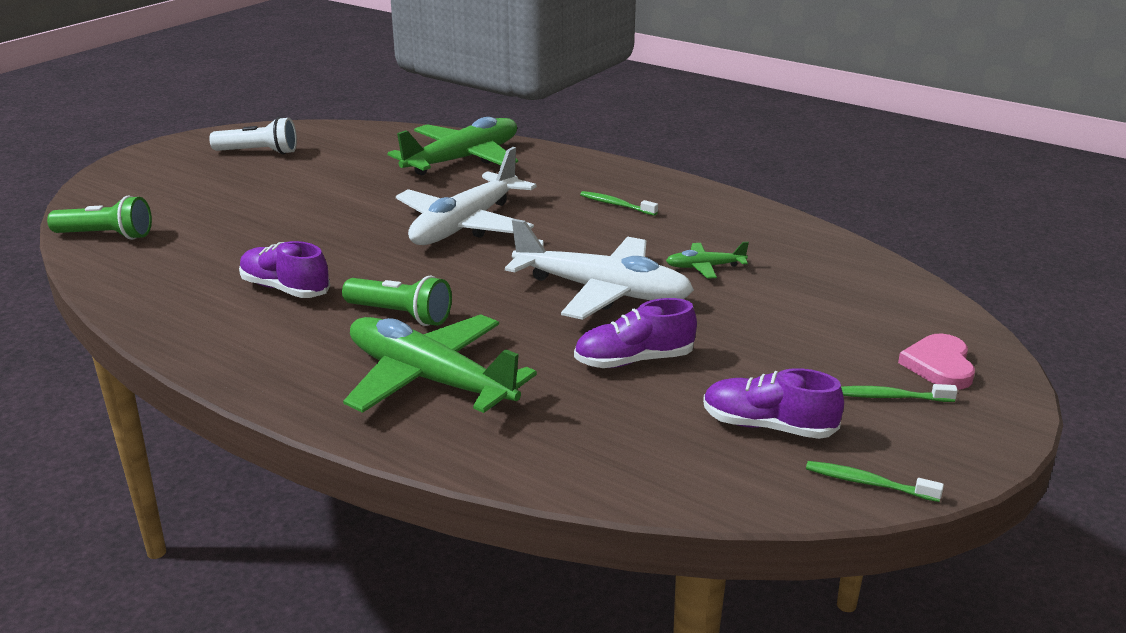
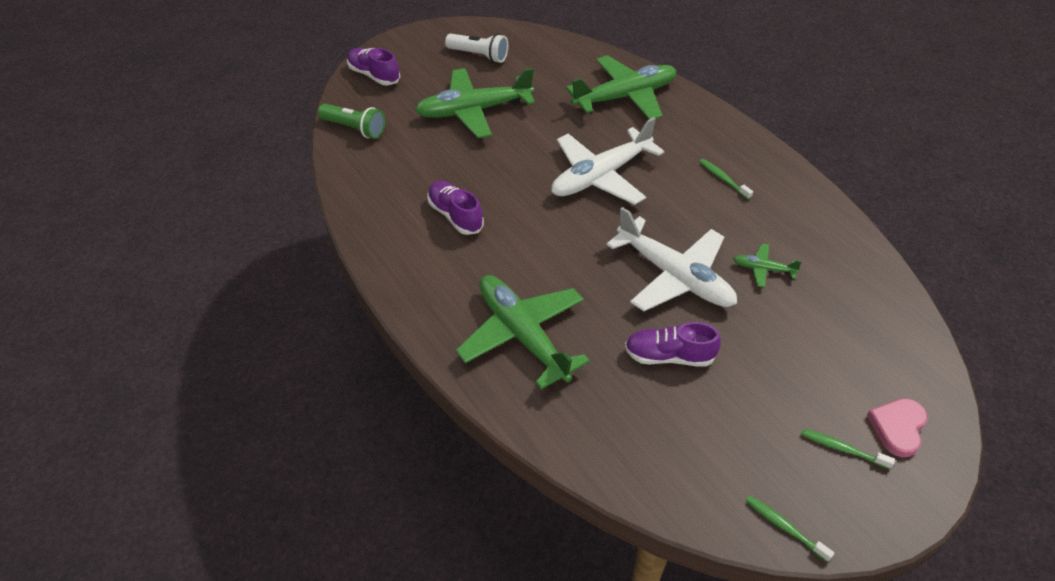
camera: 20 degrees right, 20 degrees up
green flashlight [342,275,452,326] -> none
purple shoe [703,368,844,439] -> purple shoe moved to [347,48,400,85]
none -> green plane [415,68,535,138]

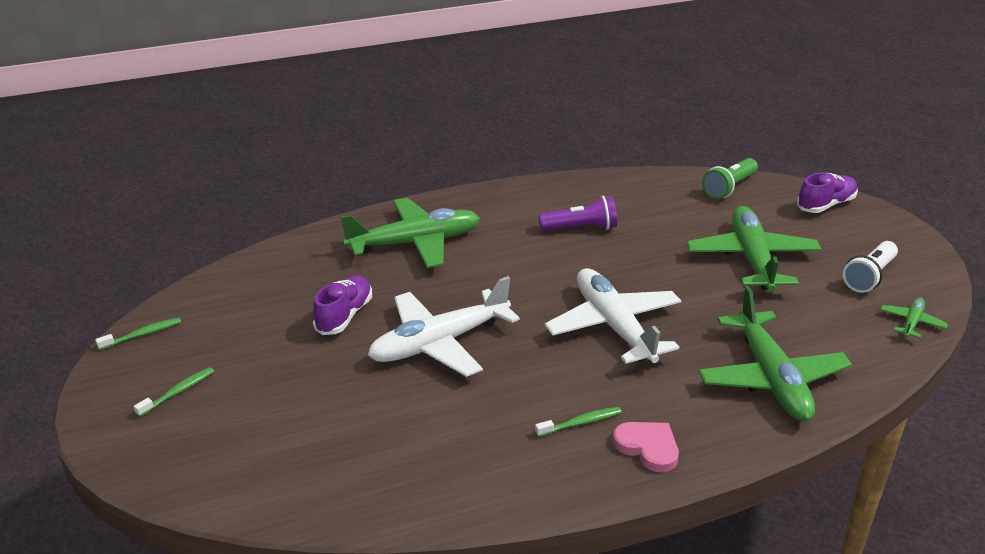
camera: 105 degrees right, 15 degrees down
purple shoe [427,181,484,235] -> purple flashlight [539,196,617,231]
green plane [733,243,802,288] -> green plane moved to [881,297,948,338]
pink heart [867,399,927,457] -> pink heart moved to [613,422,679,472]

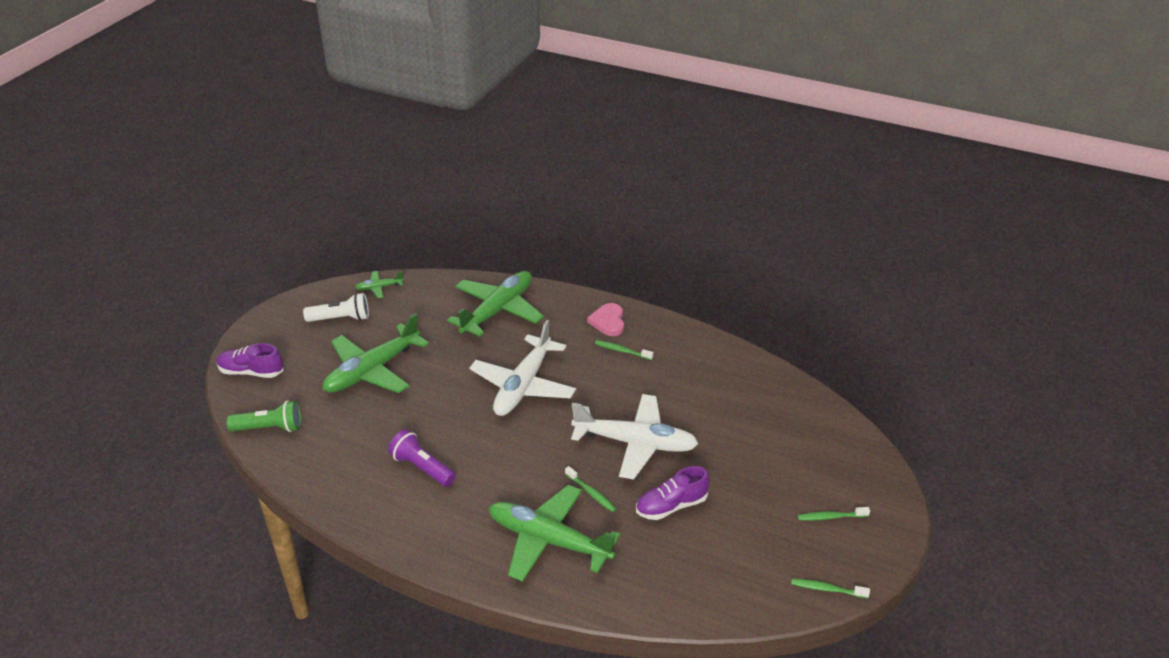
camera: 135 degrees left, 5 degrees up
none -> green toothbrush [565,466,617,512]

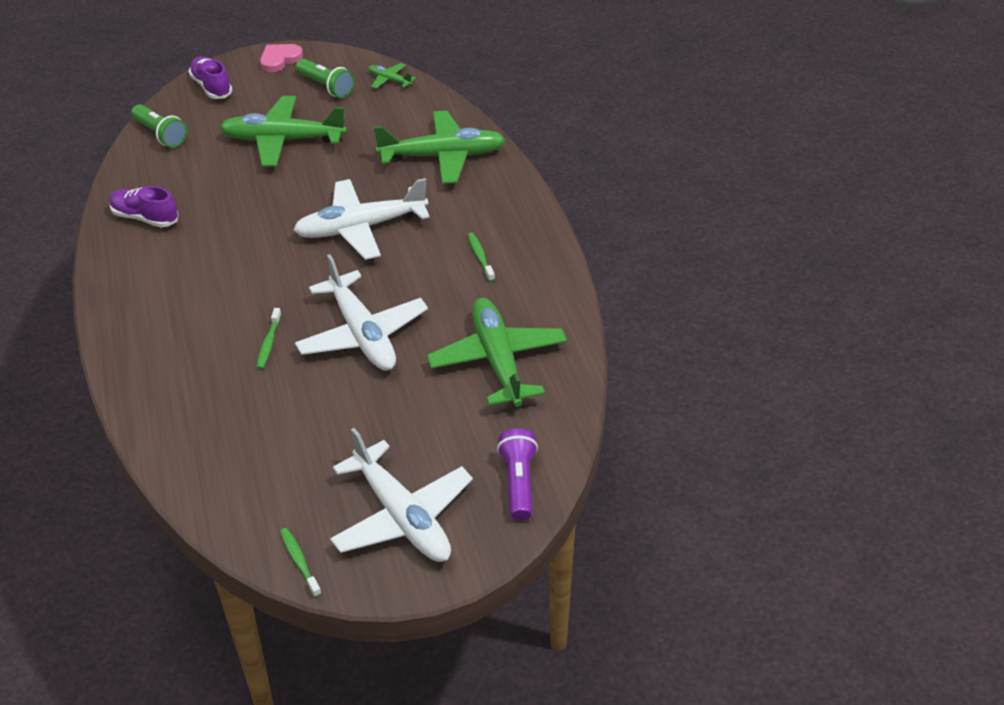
camera: 50 degrees right, 5 degrees up
white flashlight [303,293,369,322] -> green flashlight [296,59,355,98]
purple flashlight [388,429,456,487] -> purple flashlight moved to [497,428,538,521]
green plane [489,485,620,582] -> green plane moved to [427,298,567,407]
pink heart [587,303,624,336] -> pink heart moved to [260,44,303,72]
purple shoe [636,466,710,520] -> purple shoe moved to [109,186,179,227]
green toothbrush [797,507,870,521] -> white plane [330,428,473,562]

